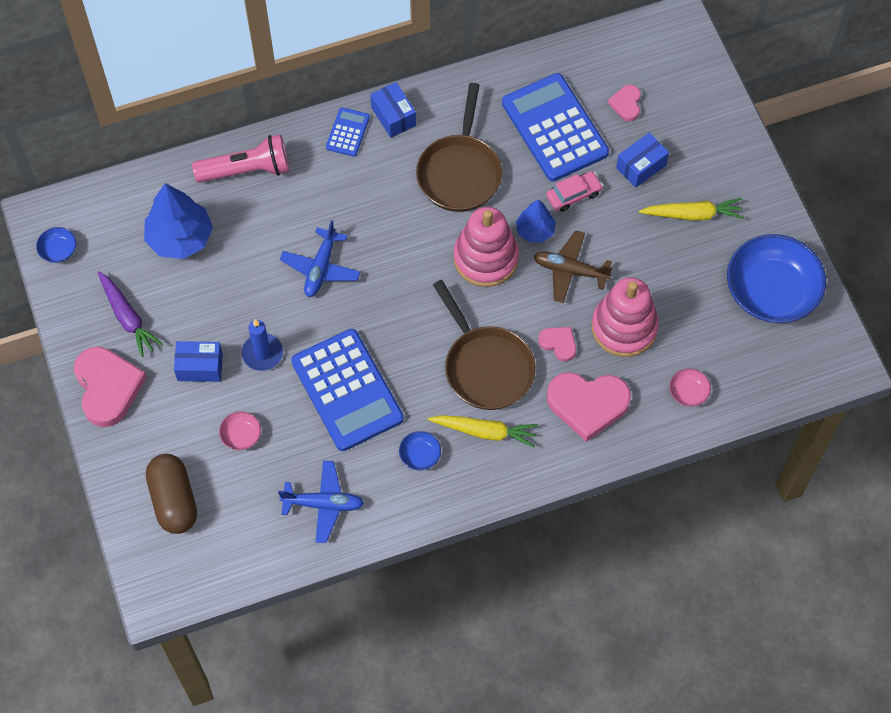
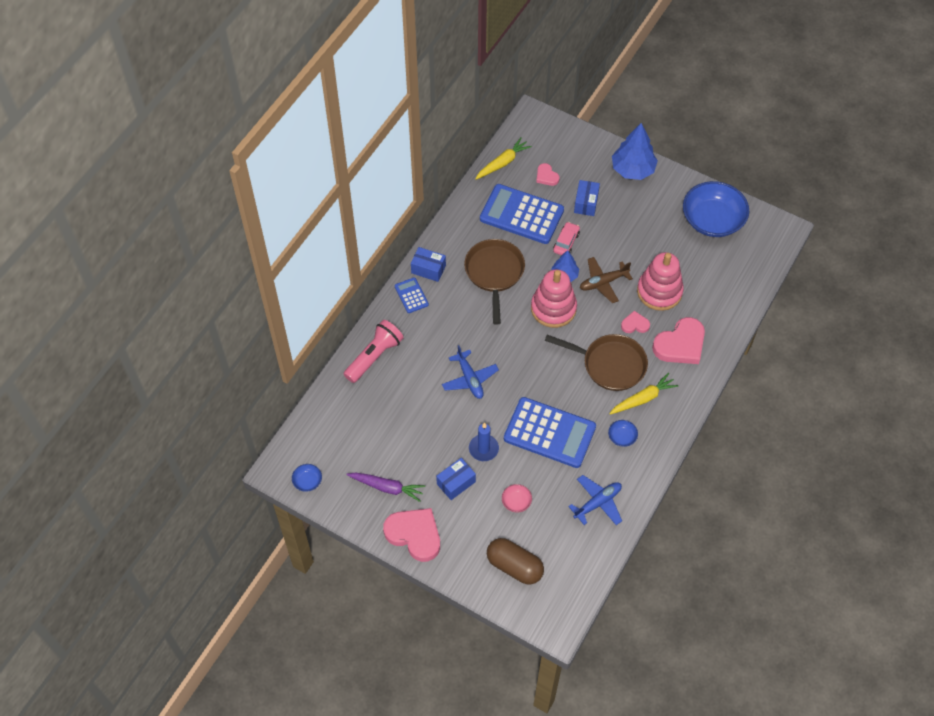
camera: 40 degrees left, 5 degrees down
blue tree [144,183,213,259] -> blue tree moved to [612,123,658,180]
brown pan [416,83,502,212] -> brown pan turned 150 degrees counterclockwise [464,239,525,325]
yellow carrot [639,198,744,221] -> yellow carrot moved to [475,137,532,180]
pink bowl [669,369,711,407] -> none

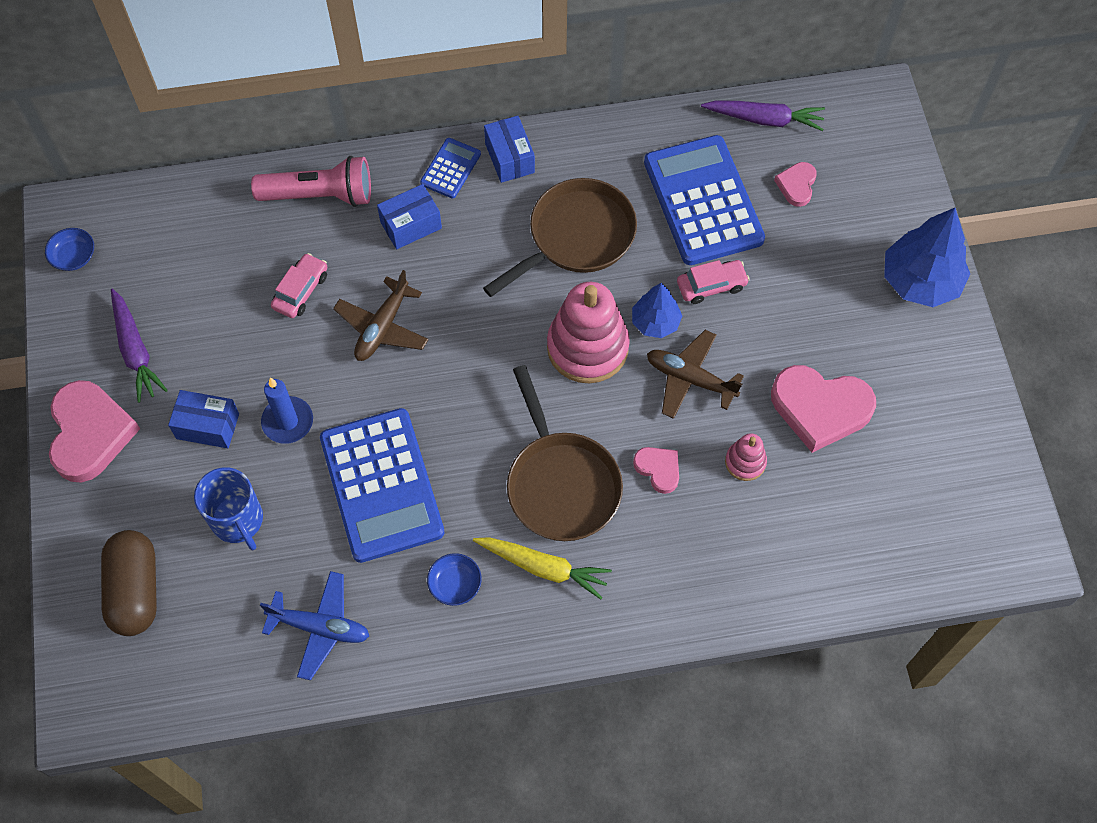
camera: 50 degrees right, 5 degrees up
blue plane [442,345,499,399] -> brown plane [333,270,429,361]
yellow carrot [475,137,532,180] -> purple carrot [701,101,825,131]
pink bowl [502,484,532,512] -> blue mug [194,467,263,550]
blue box [574,180,600,216] -> blue box moved to [377,184,442,249]
pink stacking toy [637,252,684,311] -> pink stacking toy [725,433,767,481], size x0.48
pink heart [652,317,705,364] -> pink heart moved to [771,365,876,453]
blue bowl [683,181,749,237] -> none
none -> pink car [271,253,327,318]

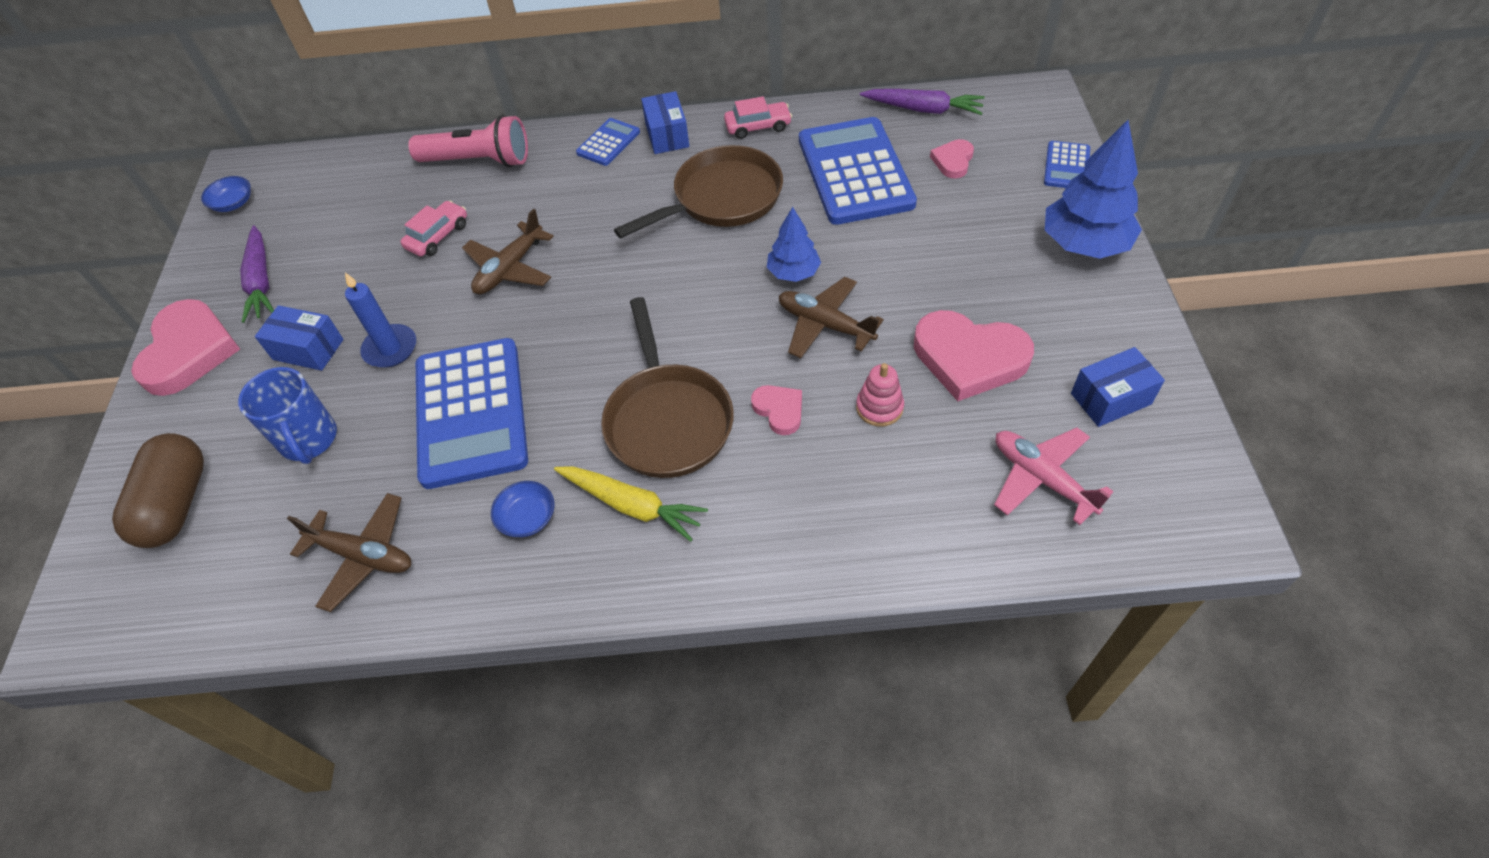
camera: 10 degrees right, 10 degrees down
blue plane [260,571,369,681] -> brown plane [287,493,411,612]
blue box [377,184,442,249] -> blue box moved to [1071,347,1165,427]
pink stacking toy [547,282,630,384] -> none
pink car [677,260,750,304] -> pink car moved to [724,96,792,139]
none -> pink plane [994,428,1113,525]
none -> blue calculator [1044,141,1090,188]

